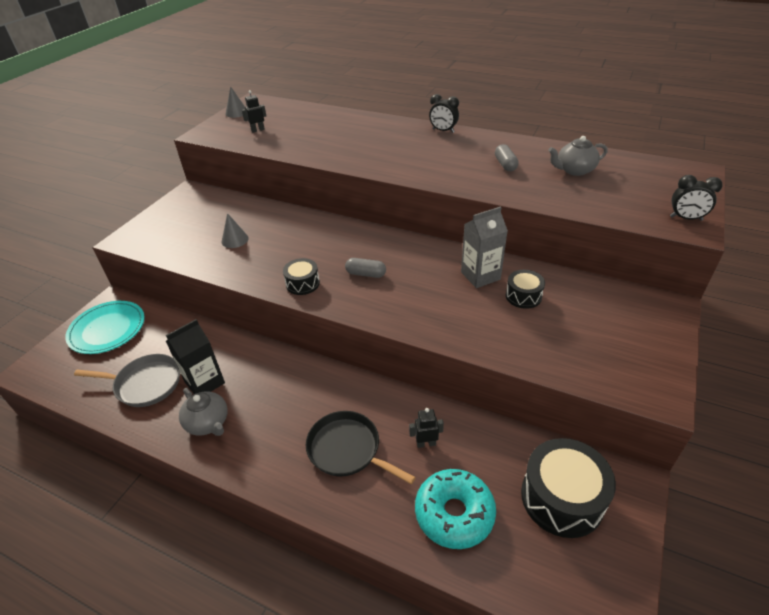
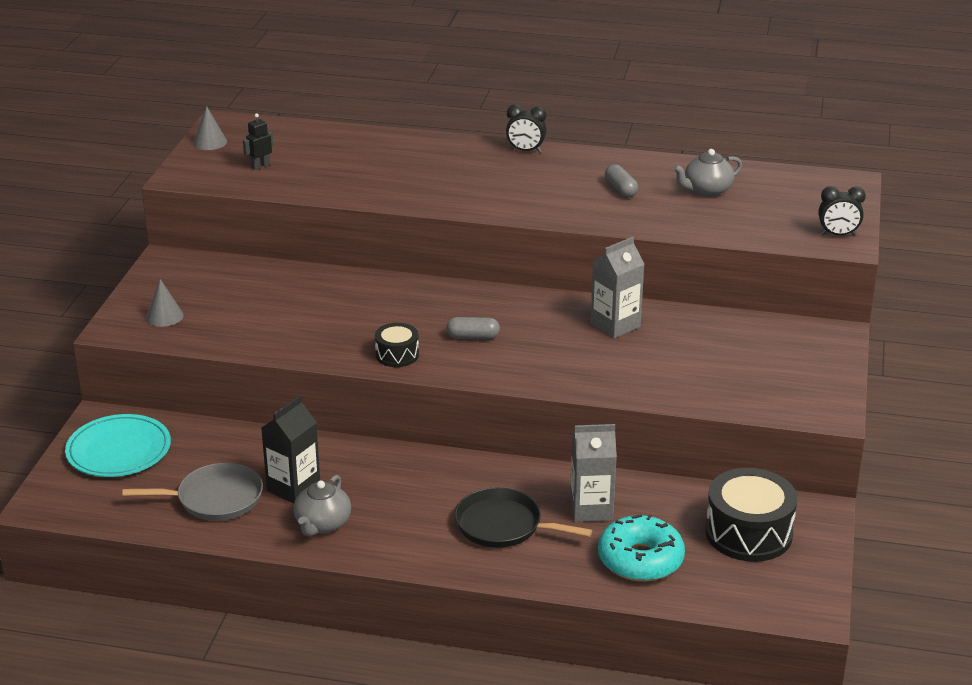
camera: 15 degrees left, 10 degrees down
grey teapot [179,388,228,436] -> grey teapot turned 75 degrees clockwise [293,475,351,536]
grey cone [221,213,249,248] -> grey cone moved to [146,279,184,327]
black robot [409,408,444,448] -> grey carton [570,424,617,522]
black drum [506,270,545,309] -> none

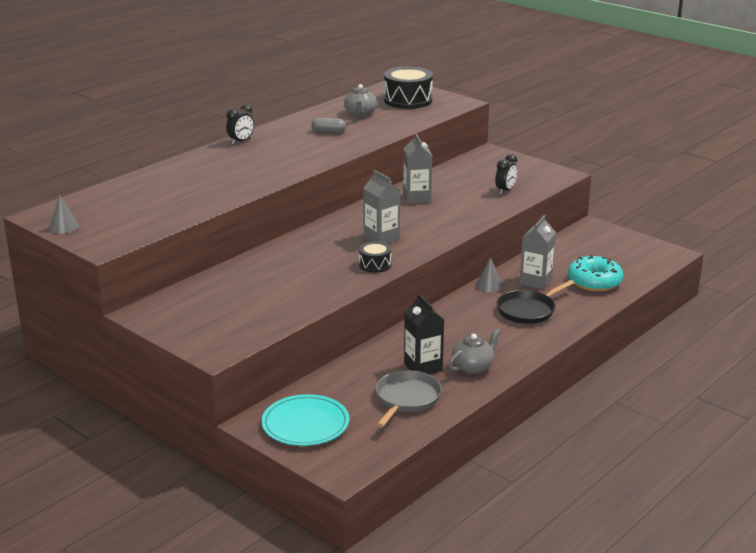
camera: 60 degrees left, 5 degrees down
grey cone [146,279,184,327] -> grey cone moved to [476,257,503,292]
black robot [243,113,273,170] -> none
grey teapot [293,475,351,536] -> grey teapot turned 90 degrees counterclockwise [449,328,500,374]
grey capsule [446,317,500,339] -> grey carton [363,170,400,244]
black drum [705,468,798,562] -> black drum moved to [384,67,433,109]
black clock [819,186,866,236] -> black clock moved to [495,154,517,195]

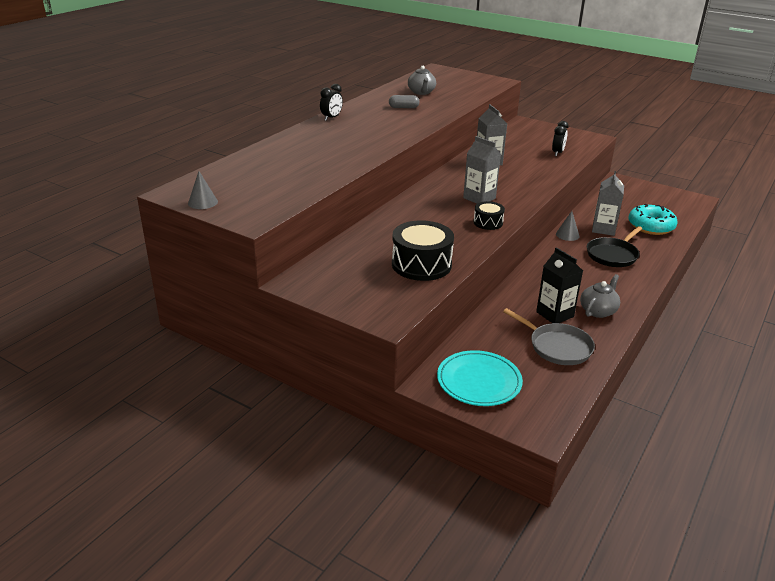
camera: 10 degrees left, 5 degrees up
grey pan [376,370,442,428] -> grey pan turned 120 degrees clockwise [503,308,595,365]
black drum [384,67,433,109] -> black drum moved to [392,220,454,281]

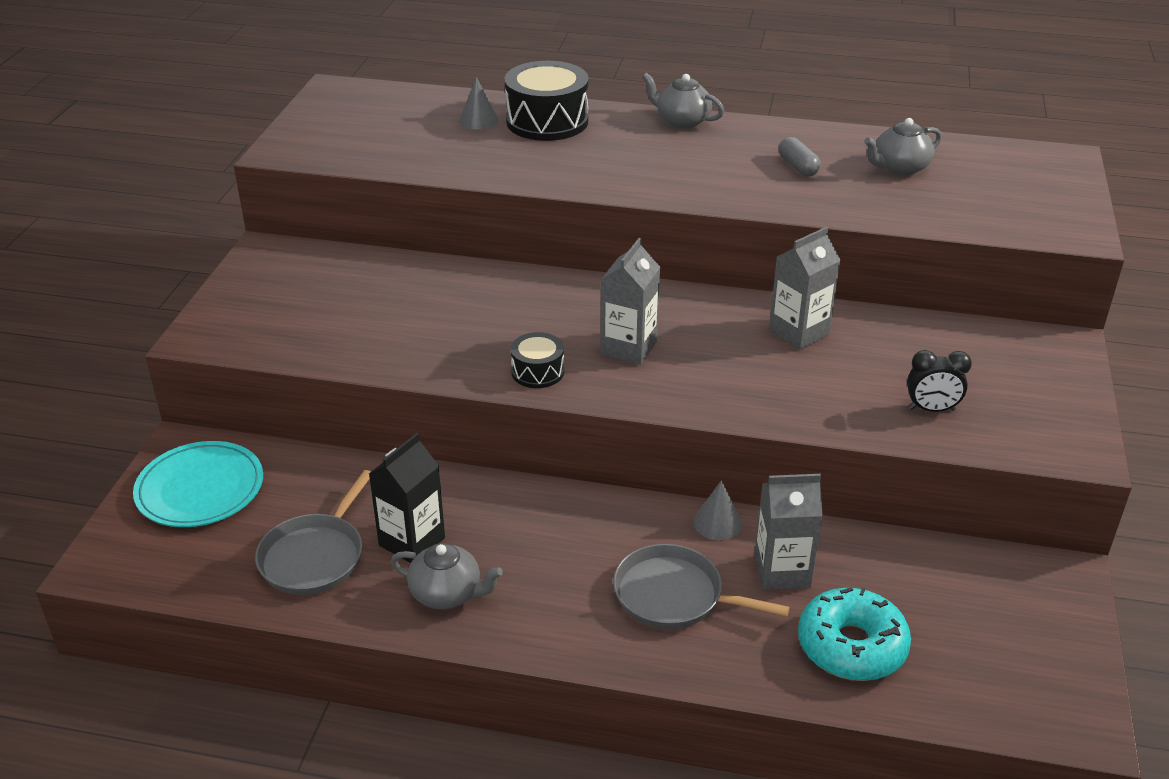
camera: 70 degrees right, 5 degrees up
grey cone [188,171,218,209] -> grey cone moved to [459,77,498,129]
black clock [320,84,343,121] -> grey teapot [642,73,724,129]
black drum [392,220,454,281] -> black drum moved to [504,61,589,141]
black pan [587,226,642,267] -> grey pan [613,544,790,629]

